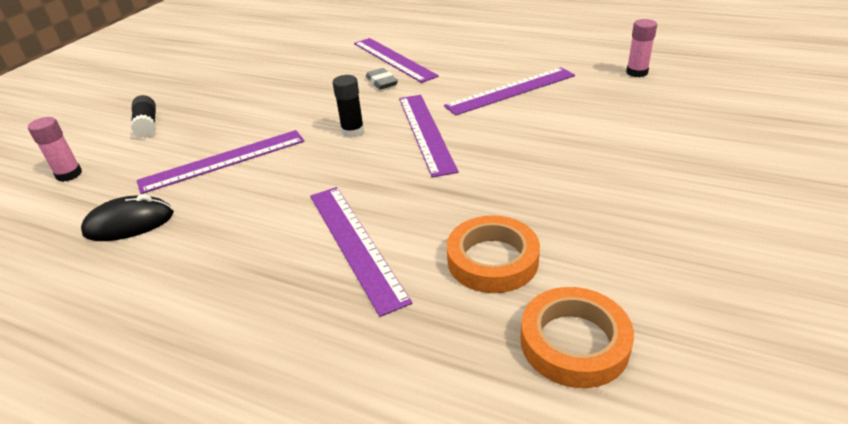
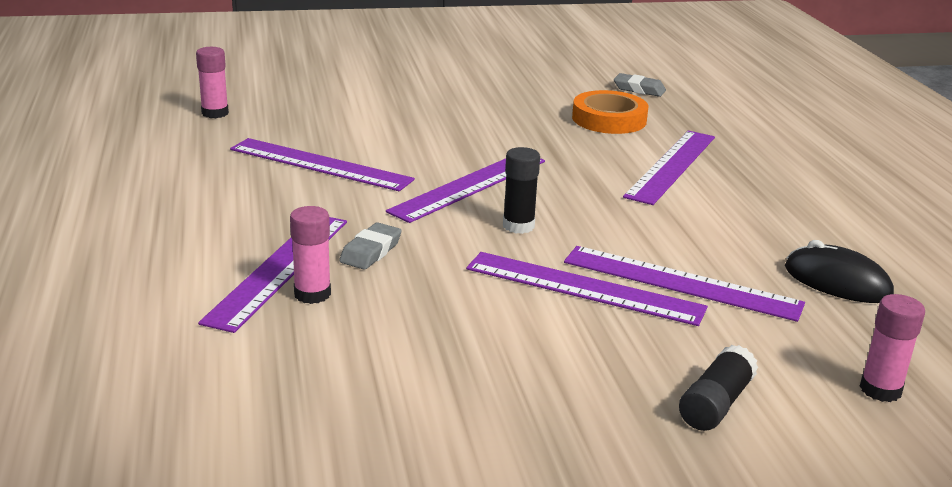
camera: 130 degrees left, 10 degrees down
orange tape [521,287,634,388] -> grey eraser [614,73,666,97]
none -> pink glue stick [290,206,331,304]
none -> purple ruler [466,252,708,326]

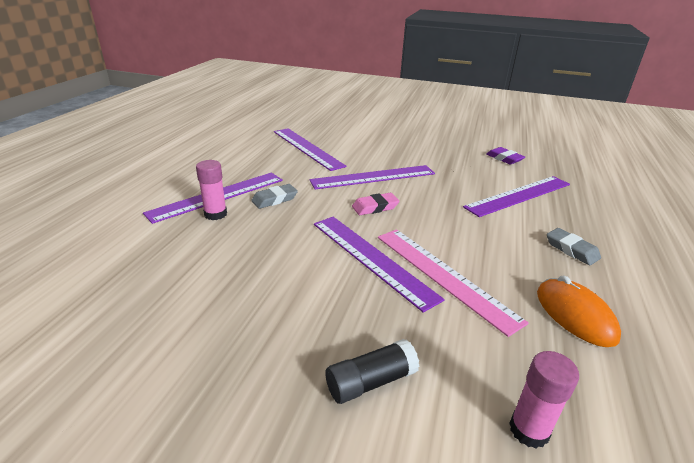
camera: 30 degrees right, 5 degrees up
pink glue stick [196,47,229,118] -> none
black glue stick [503,147,540,234] -> pink eraser [352,193,399,215]
purple ruler [564,246,805,322] -> pink ruler [378,229,529,337]
orange tape [572,90,648,134] -> purple eraser [486,147,525,164]
grey eraser [614,73,666,97] -> grey eraser moved to [547,228,601,265]
black mouse [785,240,894,303] -> orange mouse [537,275,621,347]

